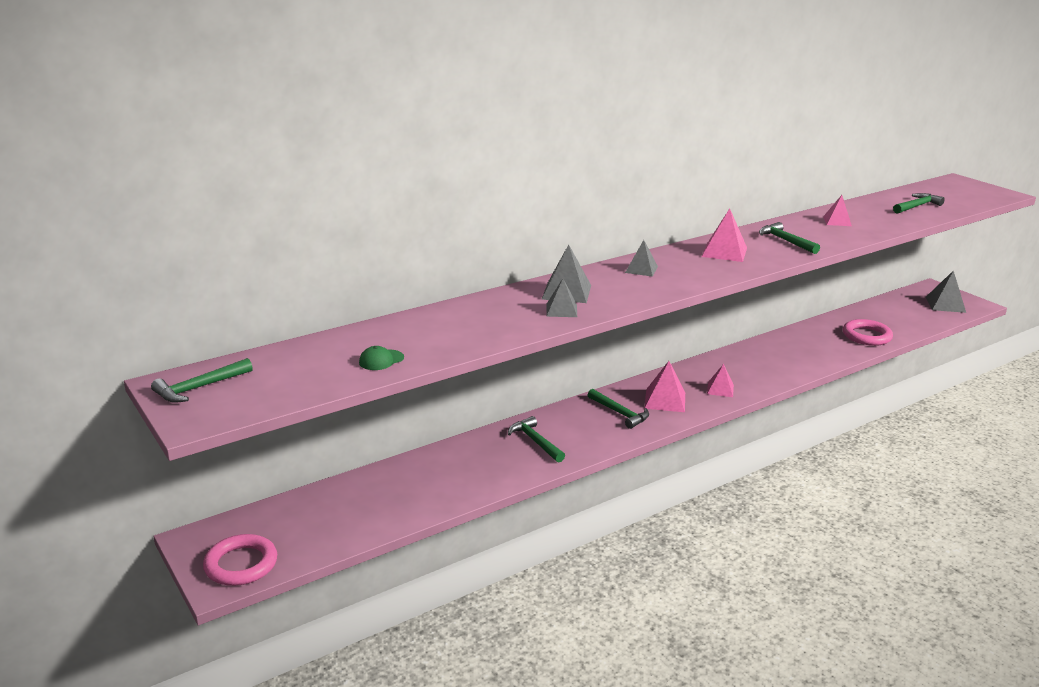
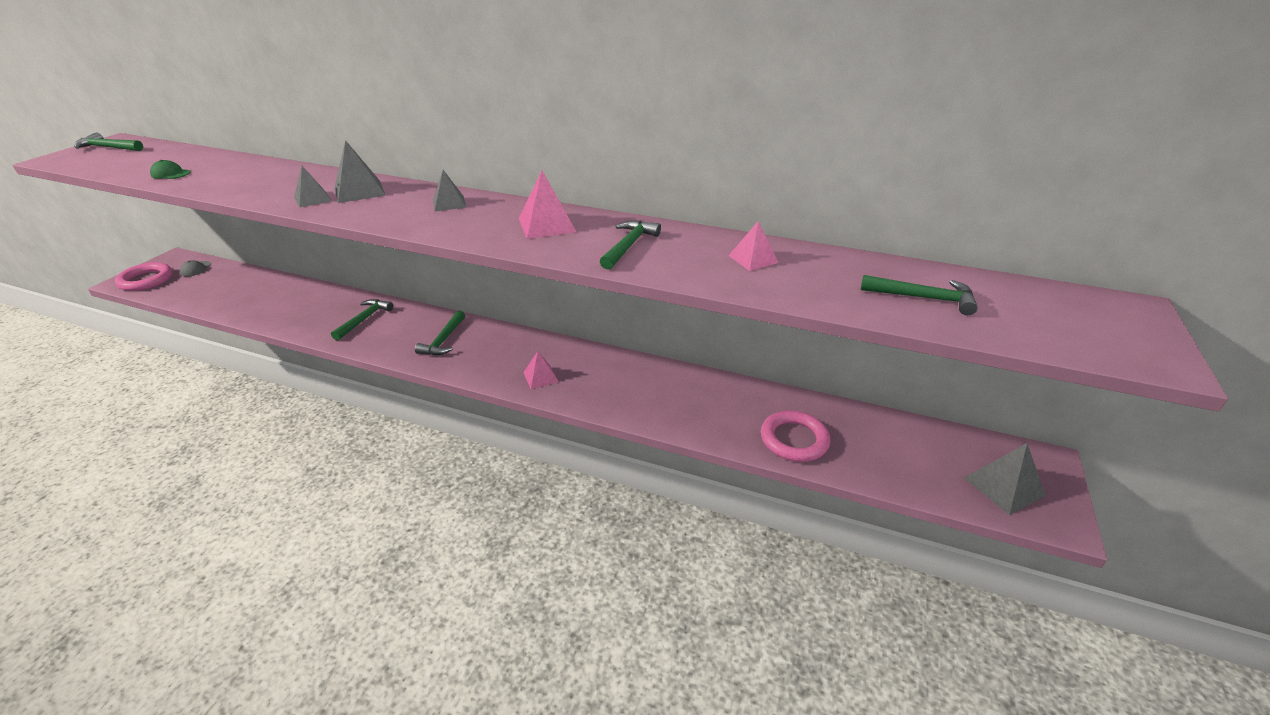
camera: 55 degrees right, 10 degrees up
pink pyramid [644,361,685,412] -> none
none -> grey cap [180,260,211,277]

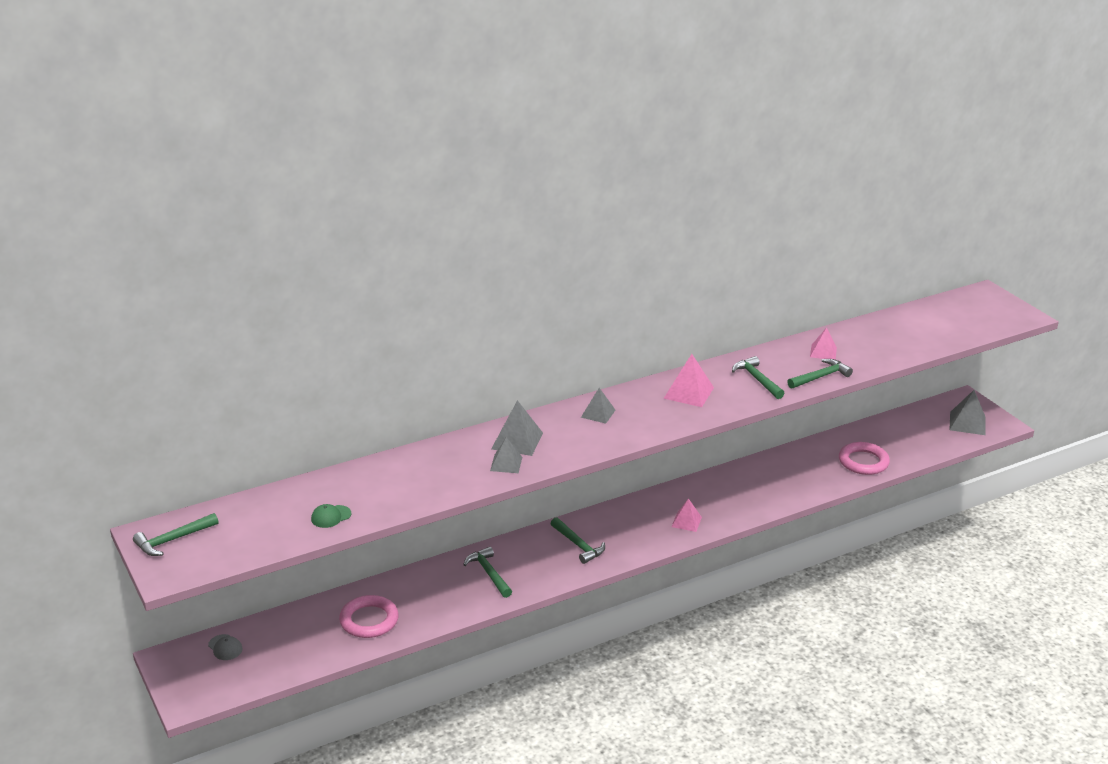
camera: 50 degrees left, 5 degrees down
pink ring [115,262,172,291] -> pink ring moved to [339,595,399,638]
green hammer [861,275,978,315] -> green hammer moved to [787,359,853,389]

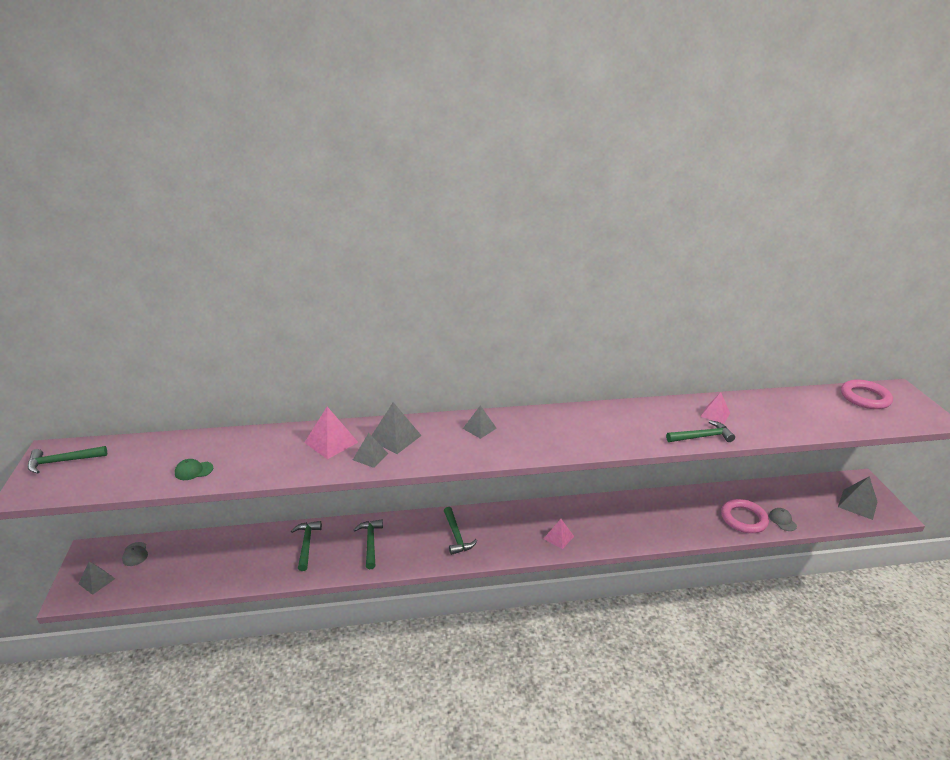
camera: 20 degrees right, 0 degrees up
pink ring [339,595,399,638] -> pink ring moved to [841,379,893,409]
pink pyramid [663,354,714,407] -> pink pyramid moved to [304,407,358,459]
green hammer [732,356,785,399] -> green hammer moved to [291,521,322,571]
none -> grey pyramid [78,561,115,595]
none -> grey cap [769,508,797,531]

